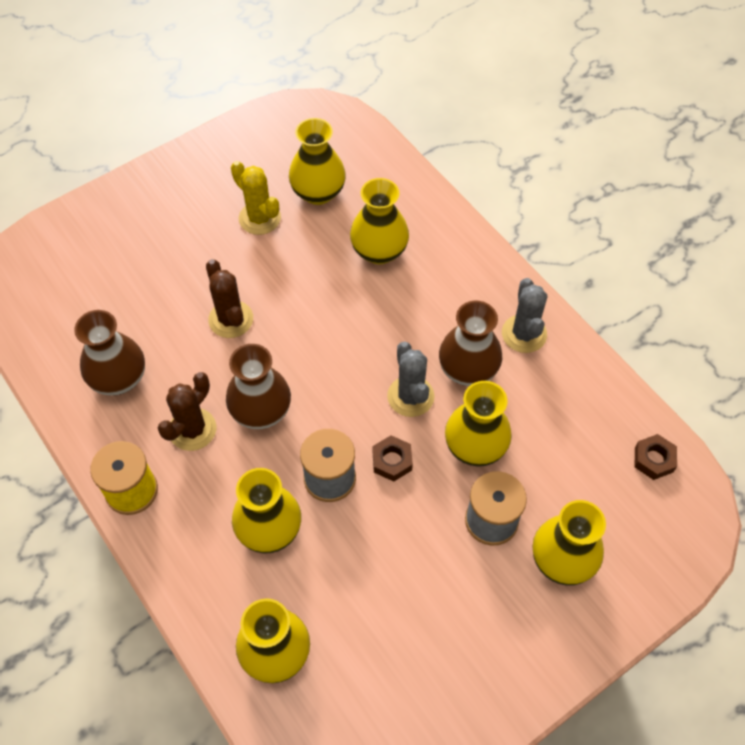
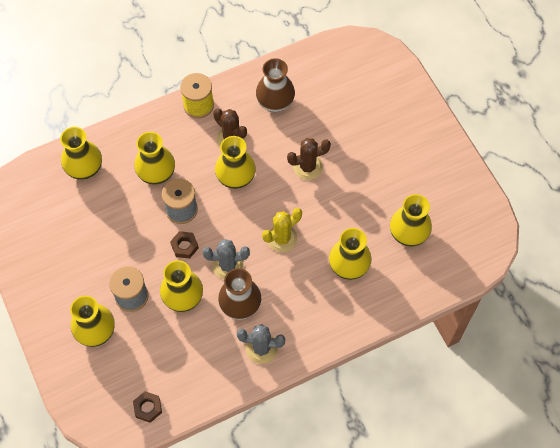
camera: 100 degrees right, 5 degrees up
brown vase [226,344,291,429] -> yellow vase [215,136,256,189]
yellow cactus [231,161,281,235] -> yellow cactus moved to [262,208,302,252]

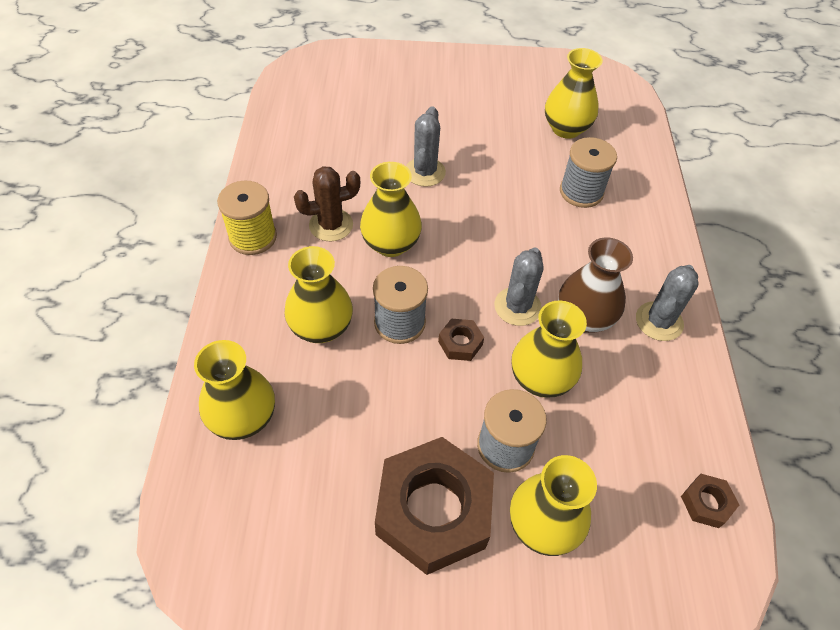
camera: 65 degrees left, 10 degrees down
brown vase [256,58,295,112] -> none
yellow cactus [262,208,302,252] -> none
brown cactus [287,138,331,180] -> grey cactus [406,106,446,187]
yellow vase [329,228,371,280] -> grey spool [560,137,617,208]
none -> brown nut [375,437,494,575]

